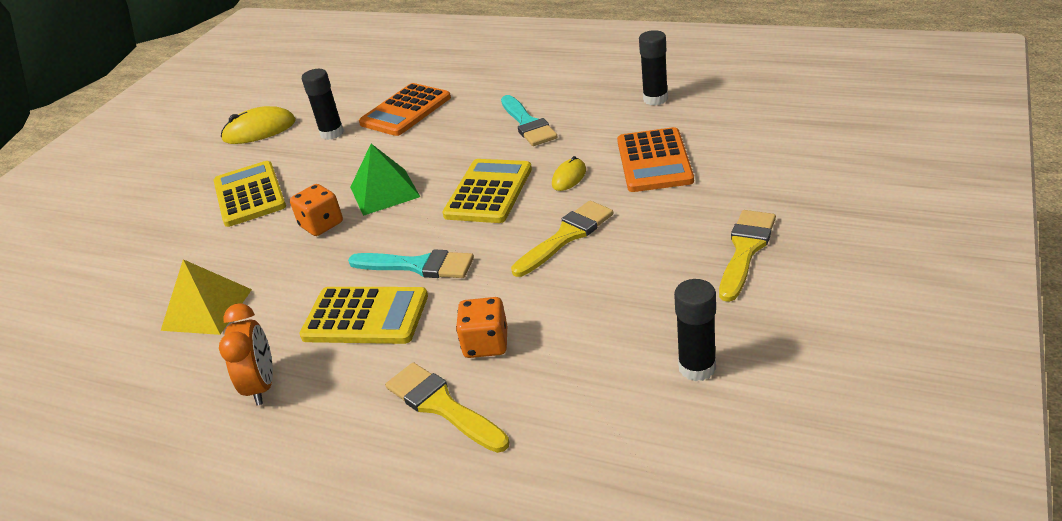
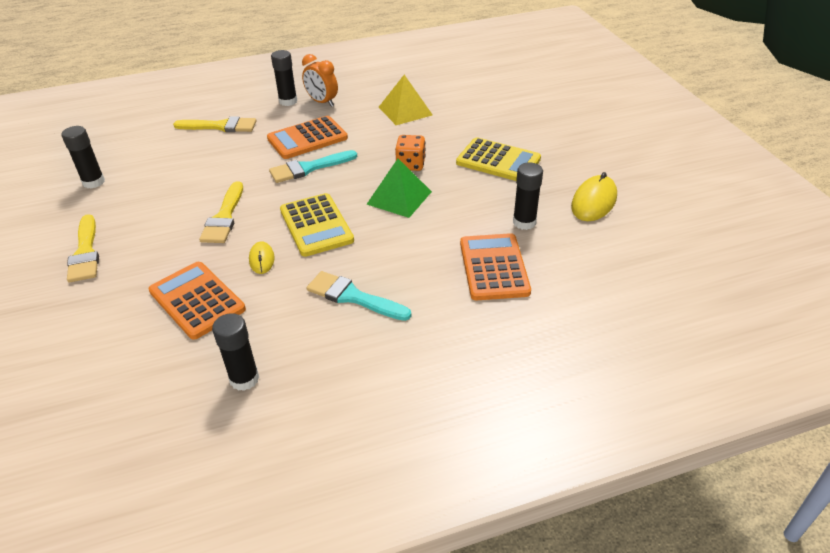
camera: 135 degrees right, 5 degrees up
yellow calculator [299,287,428,344] -> orange calculator [267,116,348,159]
orange dice [456,297,507,358] -> none
none -> black glue stick [271,50,297,106]

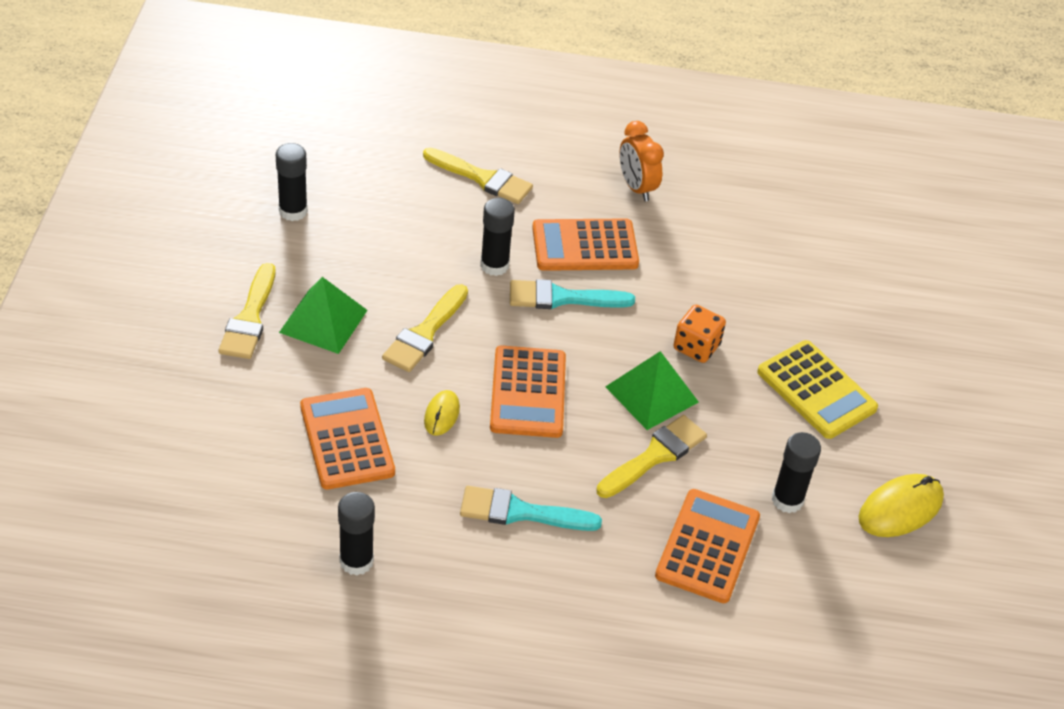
camera: 20 degrees right, 5 degrees up
black glue stick [271,50,297,106] -> black glue stick moved to [480,198,515,276]
yellow calculator [280,193,354,257] -> orange calculator [490,345,566,438]
turquoise brush [307,271,411,321] -> turquoise brush turned 45 degrees counterclockwise [460,486,602,531]
yellow pyramid [379,75,433,125] -> none
none -> green pyramid [279,277,367,354]
none -> yellow brush [596,415,707,498]

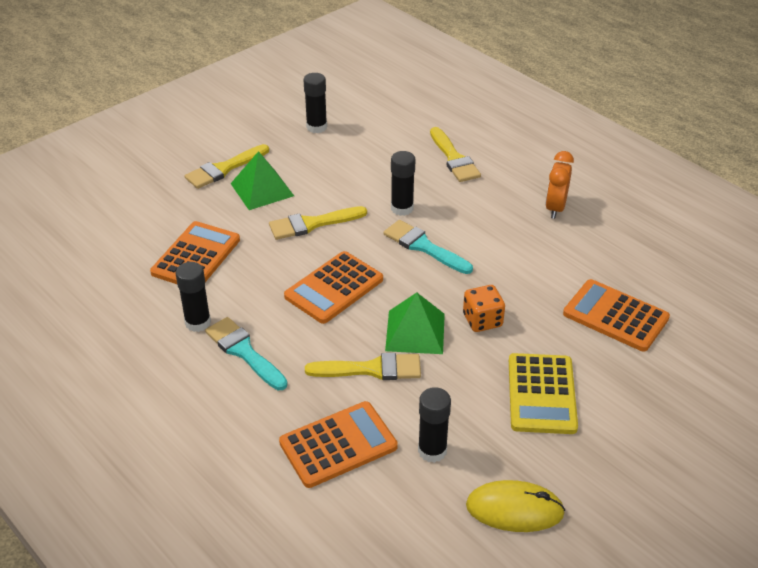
camera: 45 degrees right, 5 degrees down
black glue stick [338,492,375,576] -> black glue stick moved to [175,262,211,332]
yellow mouse [424,390,460,436] -> none
orange calculator [532,218,639,271] -> orange calculator moved to [563,279,670,352]

